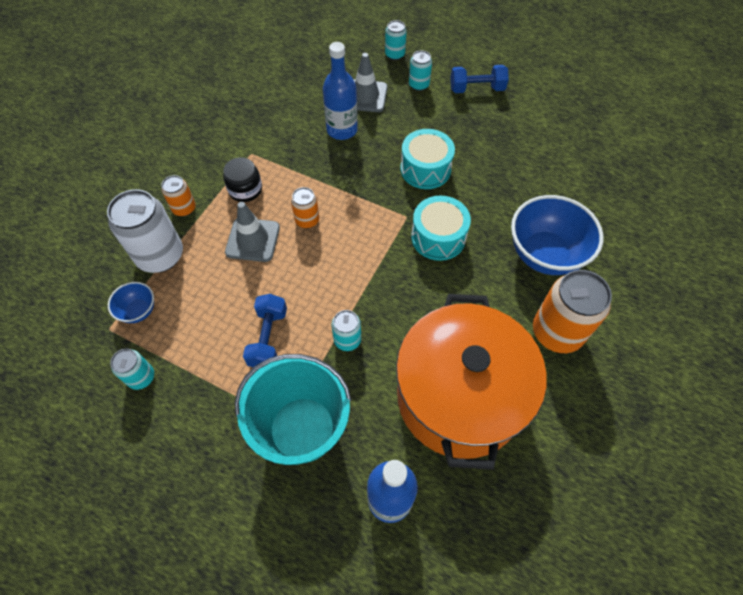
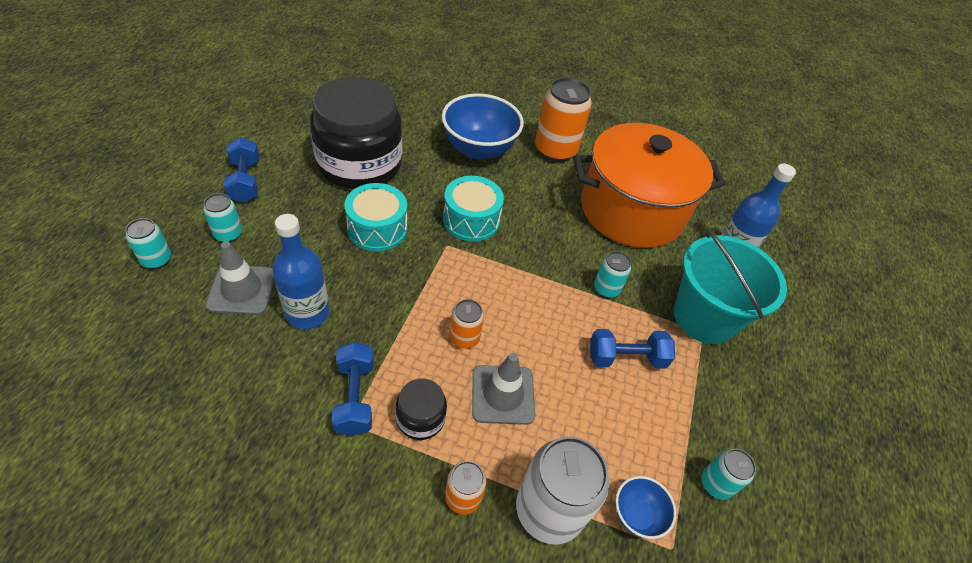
camera: 105 degrees left, 10 degrees down
none -> black jar [310,77,402,189]
none -> blue dumbbell [332,342,374,436]

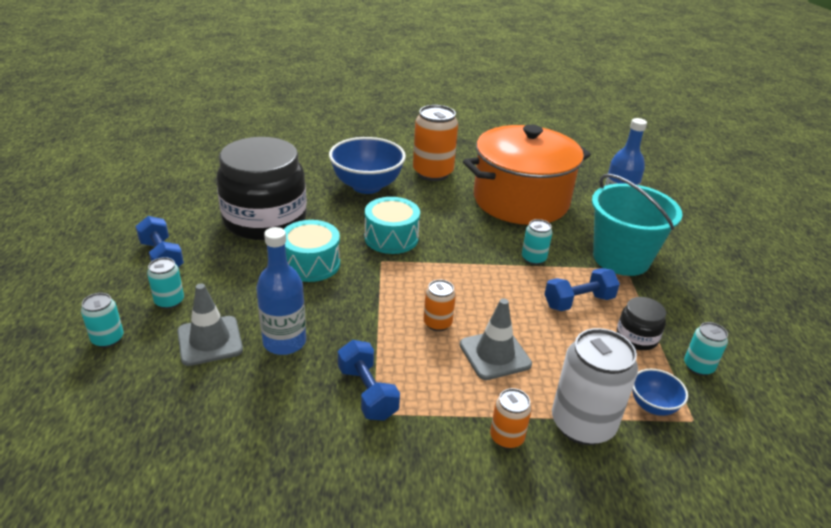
camera: 15 degrees left, 15 degrees down
black jar [396,379,447,440] -> black jar moved to [617,297,666,350]

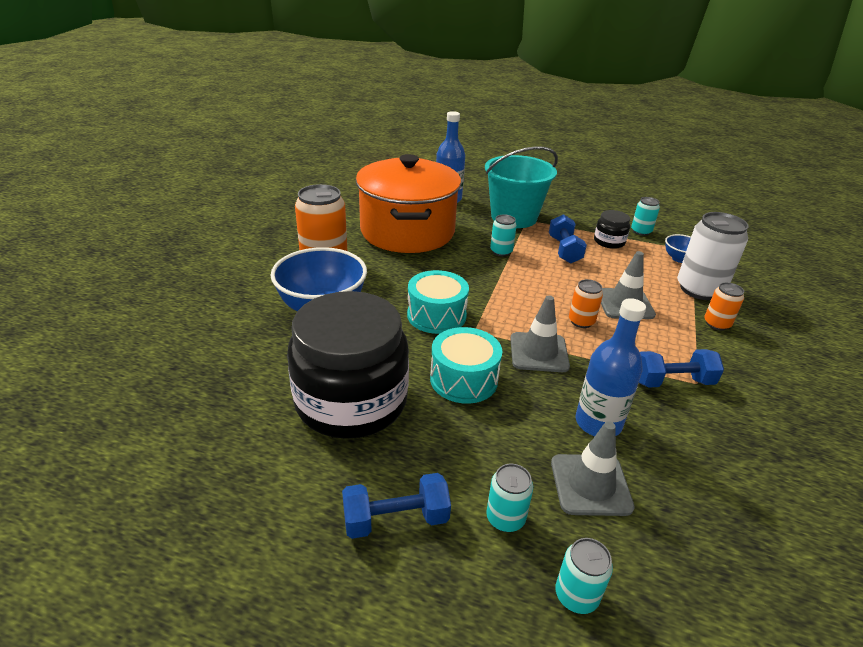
camera: 70 degrees left, 0 degrees up
none -> grey traffic cone [510,295,570,372]

